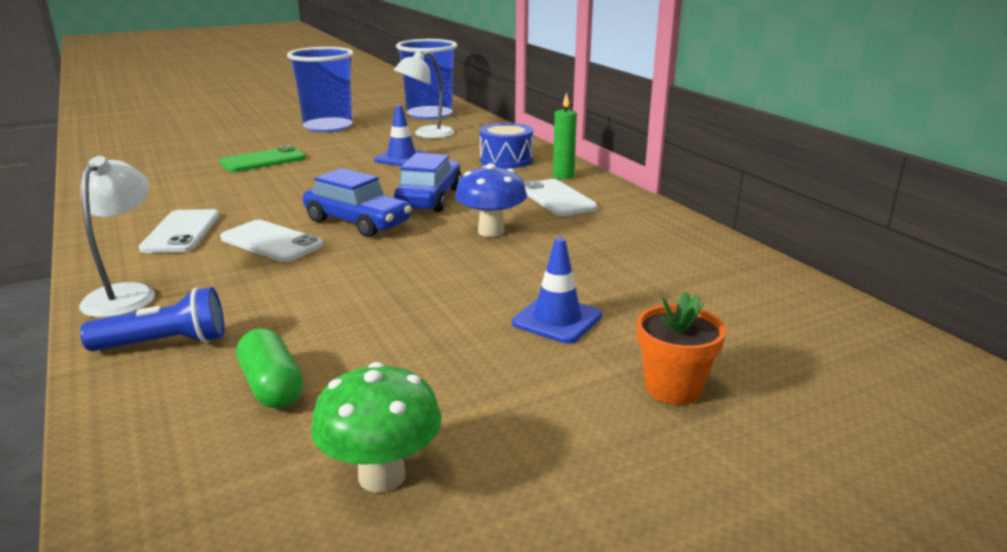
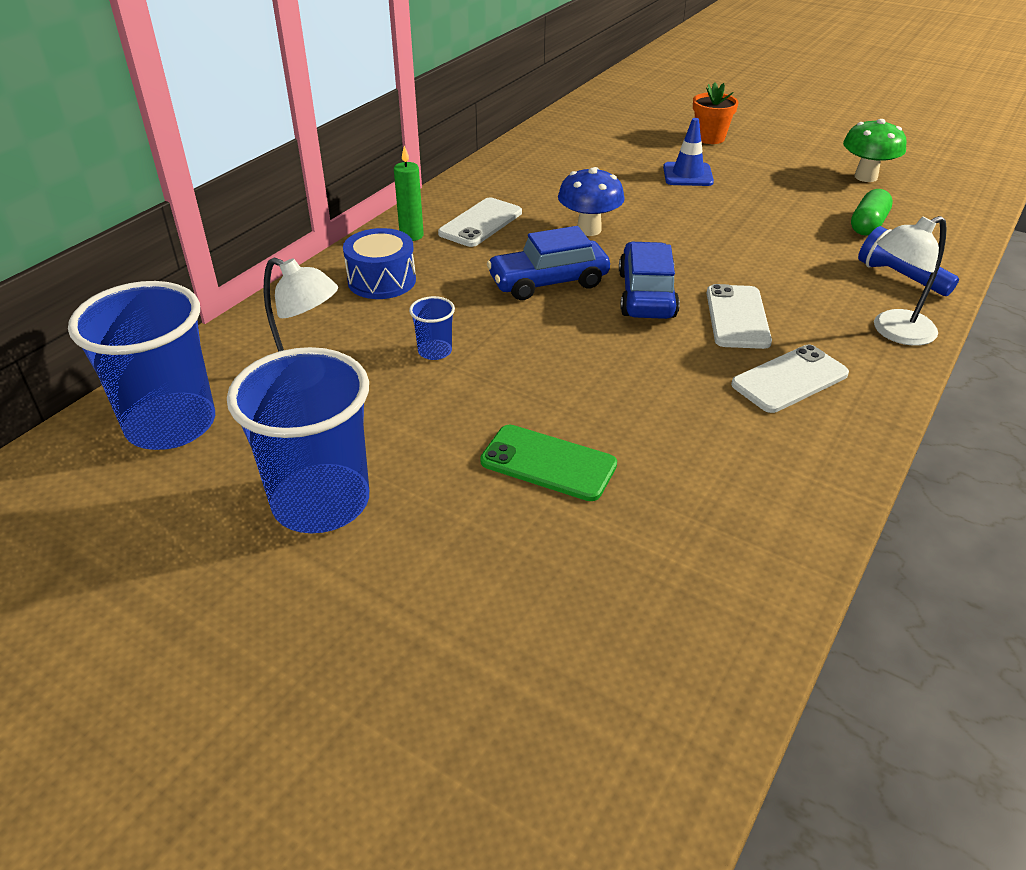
camera: 120 degrees left, 15 degrees up
blue traffic cone [374,105,429,166] -> blue cup [409,296,455,360]

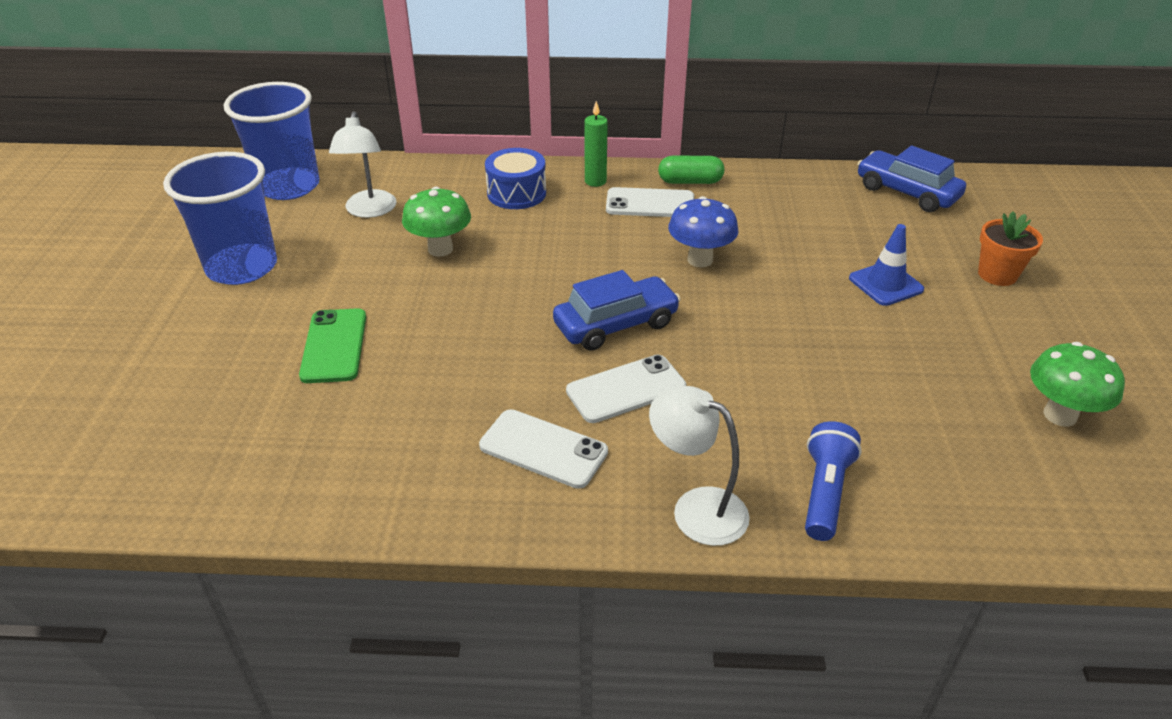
camera: 60 degrees right, 0 degrees up
blue cup [409,296,455,360] -> green mushroom [402,186,471,257]
blue car [487,226,610,300] -> blue car moved to [857,146,966,212]
green capsule [851,189,893,236] -> green capsule moved to [658,156,724,184]

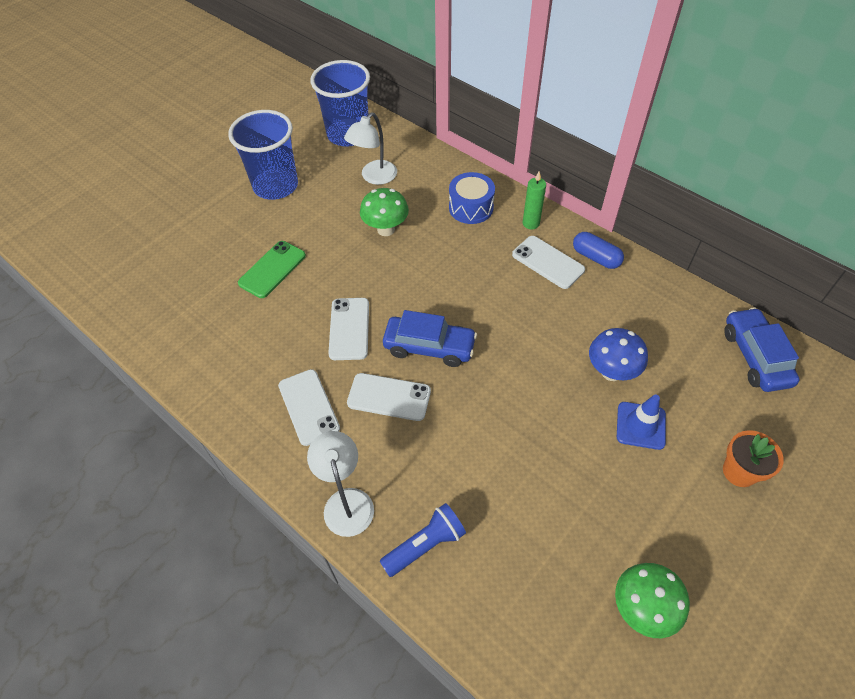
camera: 40 degrees right, 15 degrees up
green capsule [658,156,724,184] -> blue capsule [573,232,624,269]
blue mushroom [668,196,738,268] -> blue mushroom moved to [589,328,648,381]
none -> white phone [328,298,369,360]

